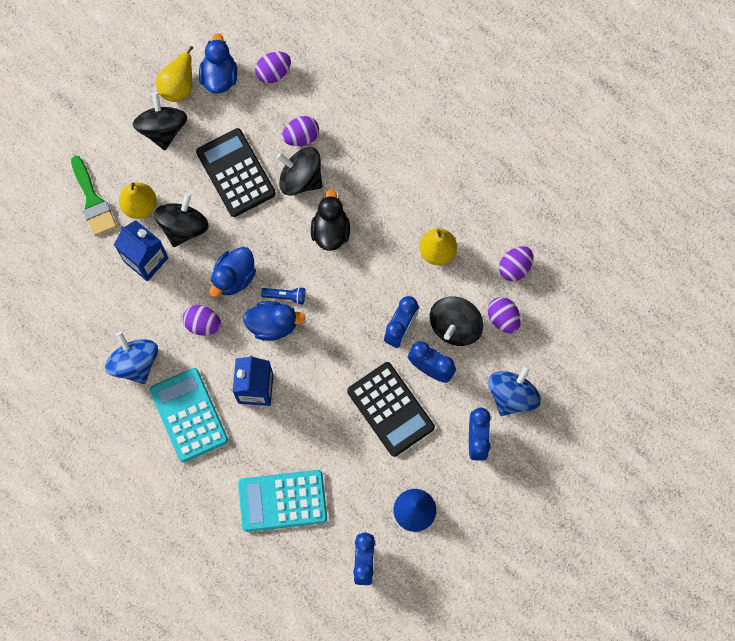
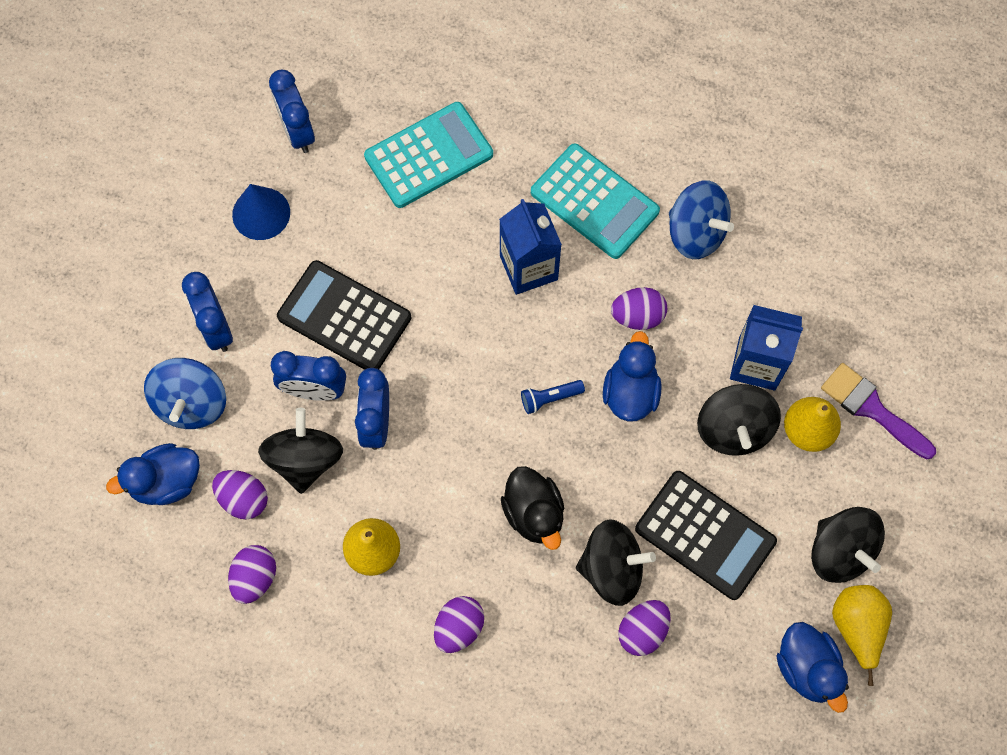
camera: 155 degrees right, 5 degrees down
green brush [71,156,117,236] -> purple brush [821,363,936,460]
blue duck [243,301,306,341] -> blue duck moved to [106,443,200,505]
purple egg [255,52,291,83] -> purple egg moved to [434,596,484,653]

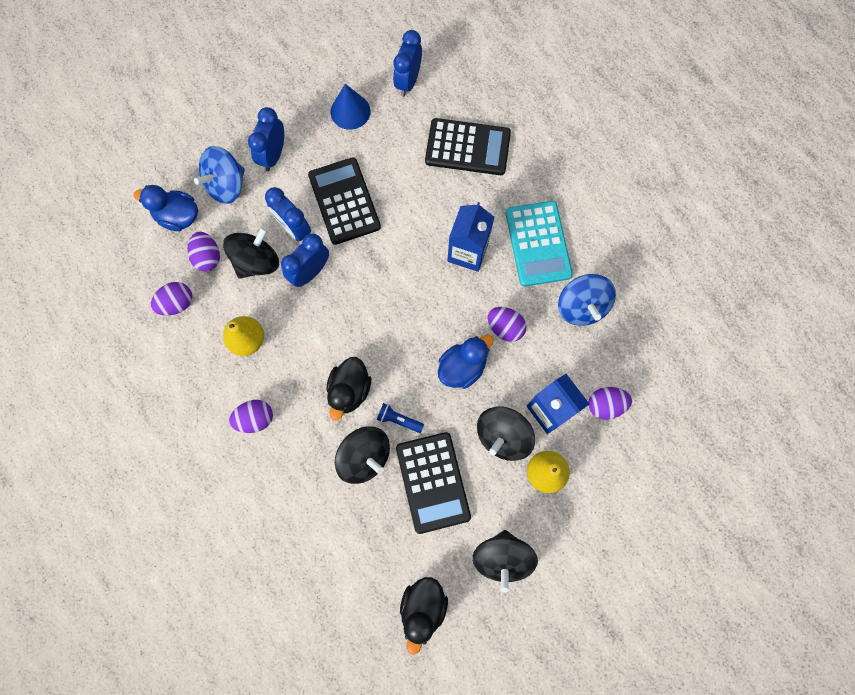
camera: 40 degrees right, 5 degrees up
turquoise calculator [364,102,493,208] -> black calculator [425,118,511,175]
blue flashlight [521,380,585,414] -> blue flashlight moved to [377,403,424,433]
purple egg [618,600,671,656] -> purple egg moved to [589,387,632,420]
blue duck [777,622,849,713] -> black duck [400,577,448,655]
purple brush [821,363,936,460] -> none
yellow pear [832,585,892,686] -> none

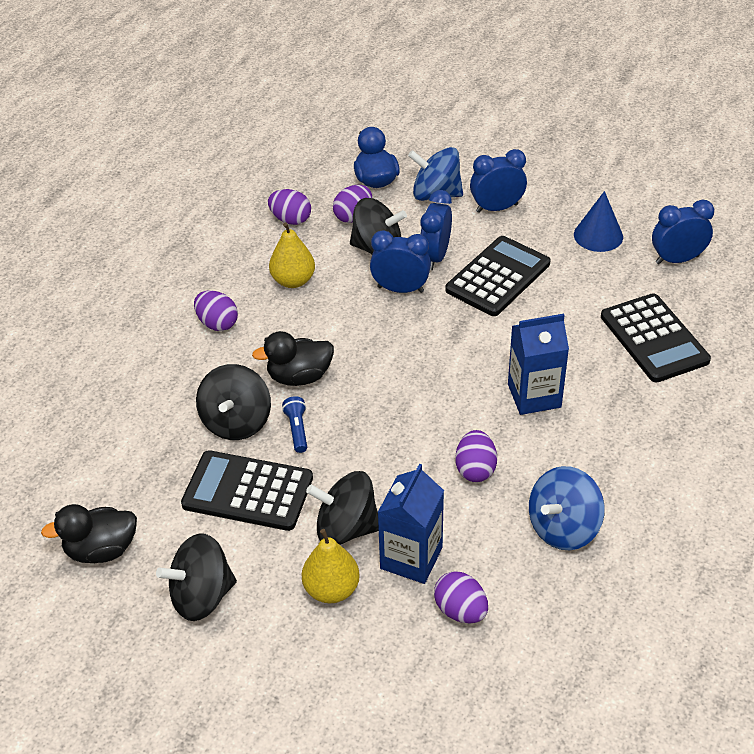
camera: 60 degrees right, 30 degrees down
black calculator [396,432,471,534] -> black calculator turned 60 degrees clockwise [181,450,313,531]
blue duck [438,335,494,389] -> none
turquoise calculator [506,201,573,287] -> none

